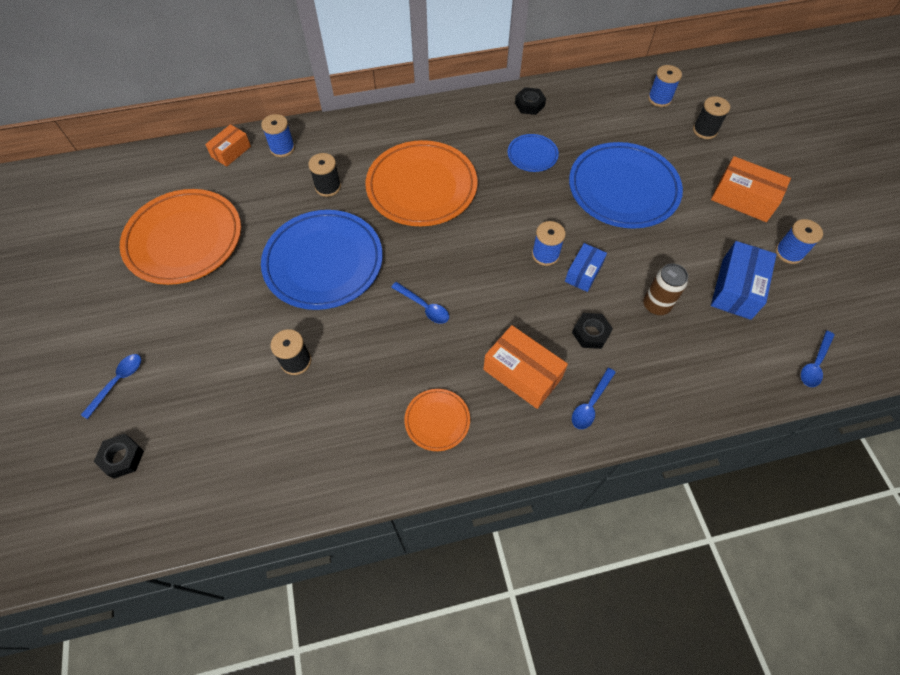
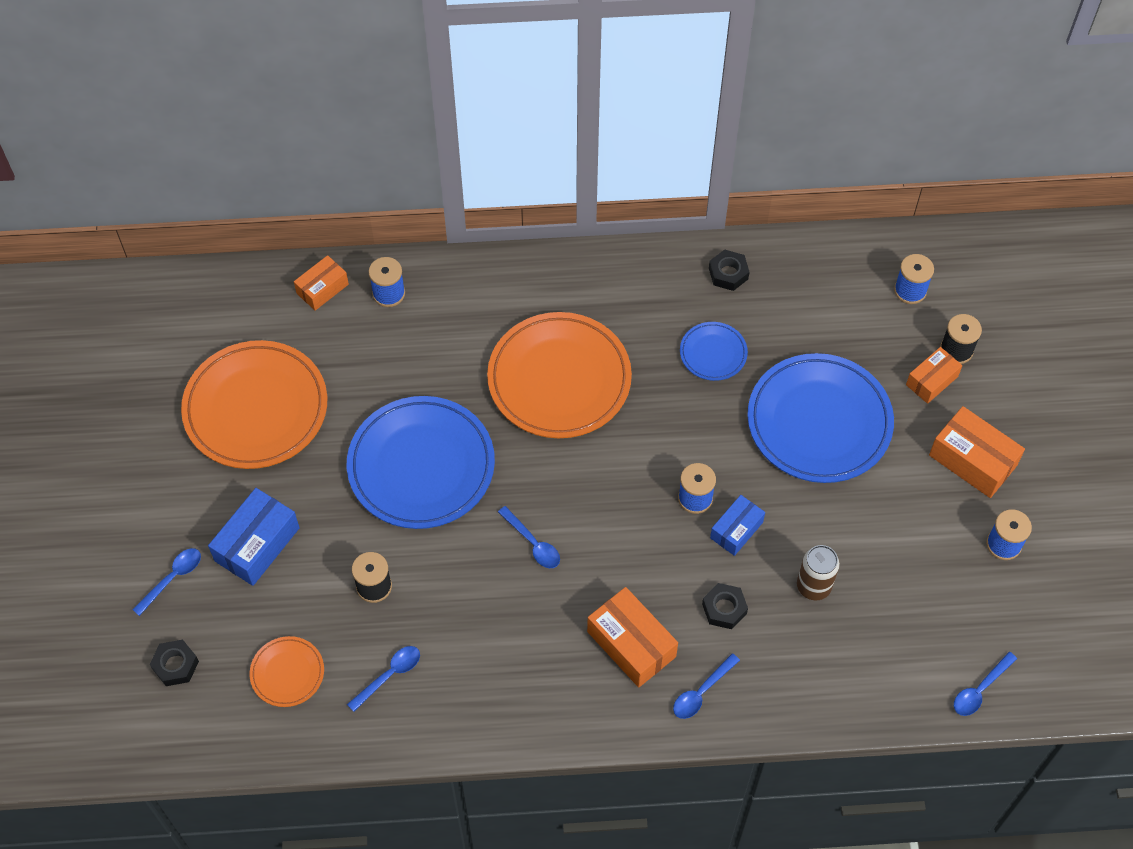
camera: 10 degrees right, 0 degrees up
black spool [308,153,341,197] -> none
orange plate [404,389,470,451] -> orange plate moved to [250,636,324,707]
blue box [711,241,777,320] -> blue box moved to [208,488,300,586]
none -> blue spoon [347,646,420,712]
none -> orange box [906,347,962,404]

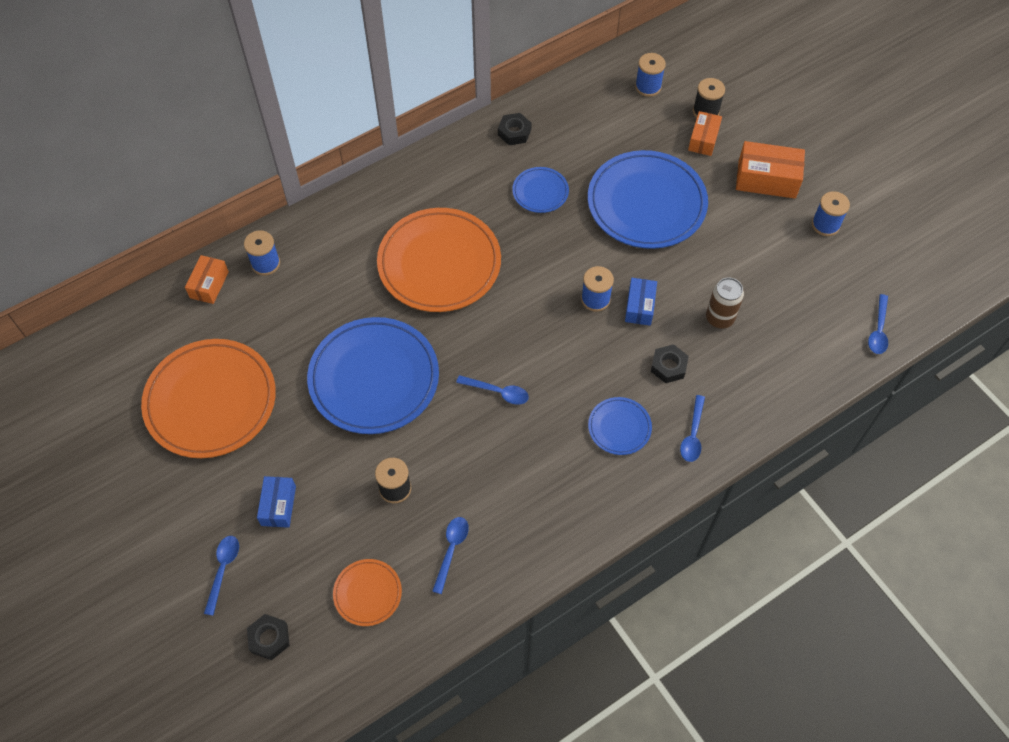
camera: 30 degrees left, 0 degrees up
blue box [208,488,300,586] -> blue box [257,476,296,528], size x0.63
orange box [587,587,678,687] -> blue plate [588,397,652,455]

